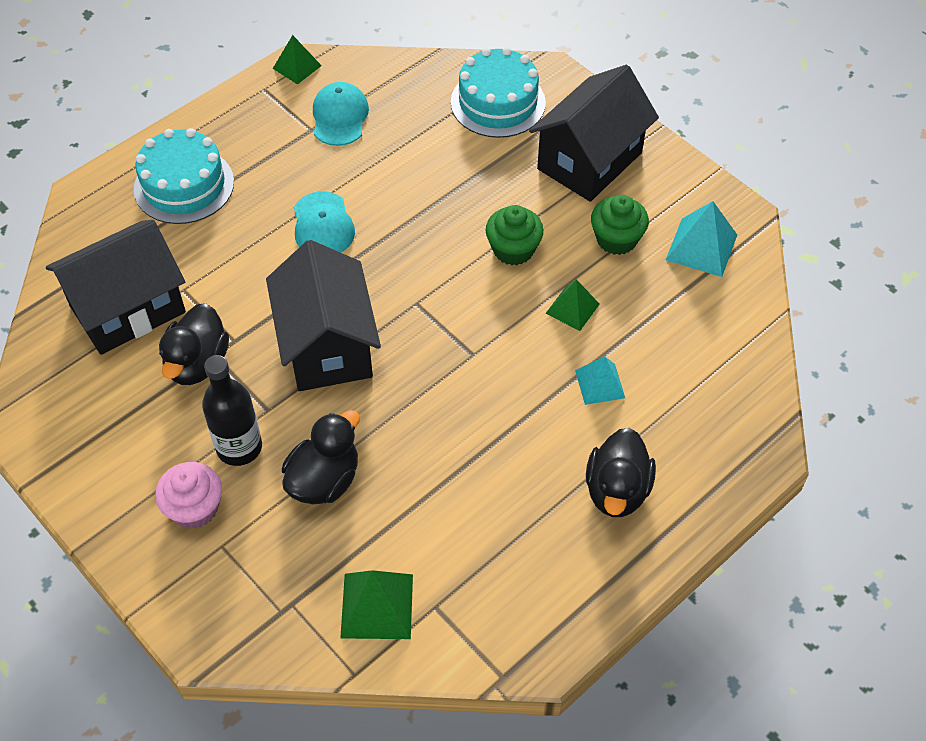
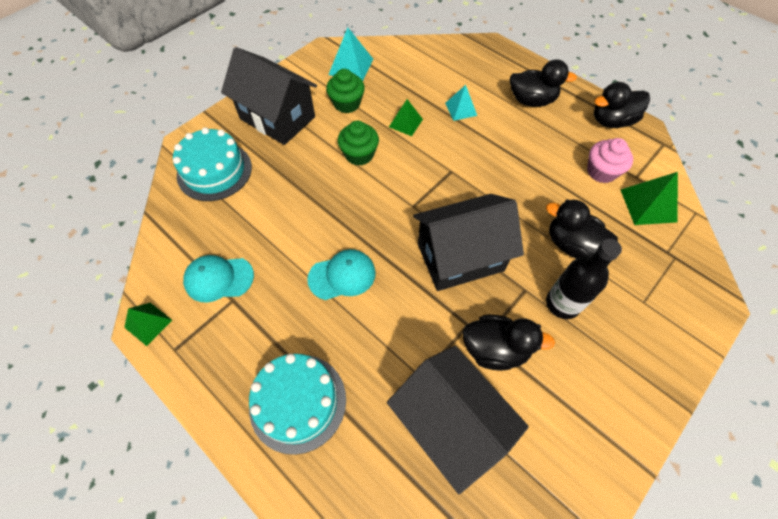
camera: 95 degrees left, 5 degrees up
pink cupcake [155,462,222,529] -> pink cupcake moved to [587,138,633,183]
none -> black duck [594,82,650,128]

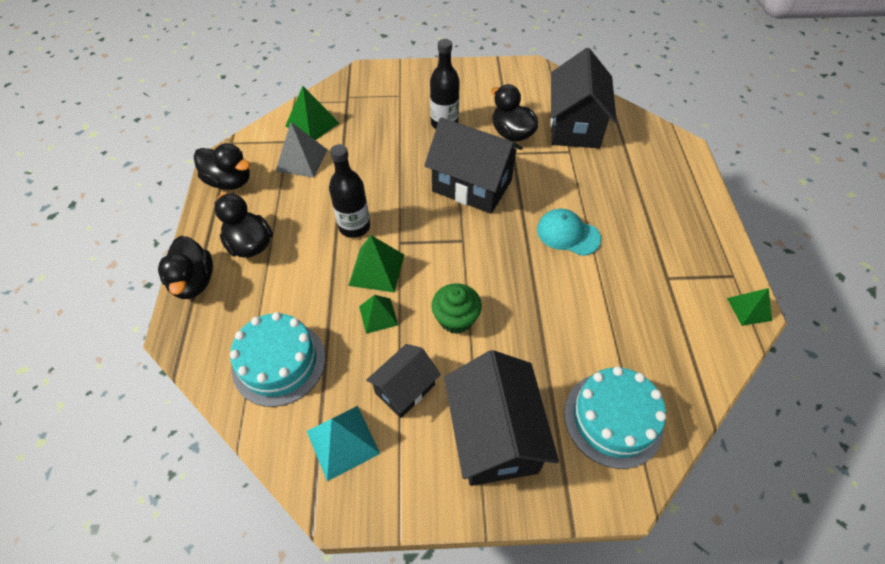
camera: 135 degrees left, 5 degrees down
turquoise cap [183,255,254,303] -> none
turquoise cake [249,354,346,455] -> turquoise cake moved to [230,312,325,407]
green cupcake [326,69,365,113] -> black house [366,344,441,418]
turquoise pyramid [445,85,477,121] -> none
black duck [546,199,618,259] -> black duck moved to [158,236,213,299]
pink cupcake [587,138,633,183] -> grey pyramid [276,122,328,178]
none -> black bottle [329,144,370,238]
none -> green pyramid [348,235,404,293]

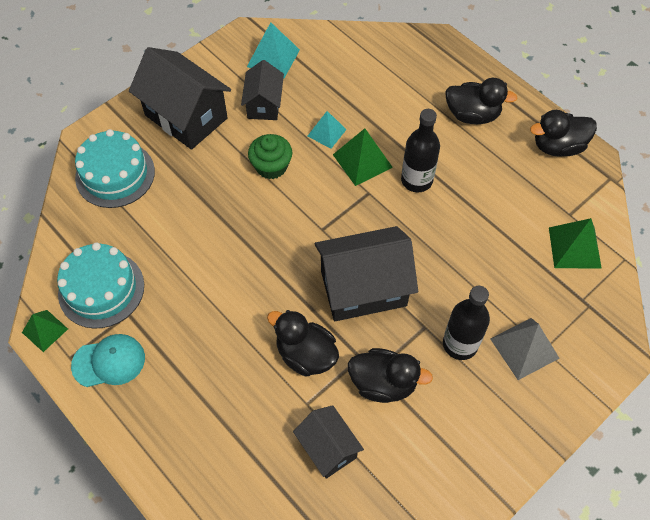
camera: 140 degrees right, 5 degrees up
black duck [158,236,213,299] -> black duck moved to [267,310,339,377]
turquoise cake [230,312,325,407] -> turquoise cake moved to [57,243,144,329]
grey pyramid [276,122,328,178] -> grey pyramid moved to [491,318,560,380]
green pyramid [359,295,398,334] -> turquoise pyramid [308,111,347,149]
turquoise cap [537,209,601,256] -> turquoise cap moved to [71,334,145,387]
black house [550,48,617,148] -> black house [293,405,364,479], size x0.58

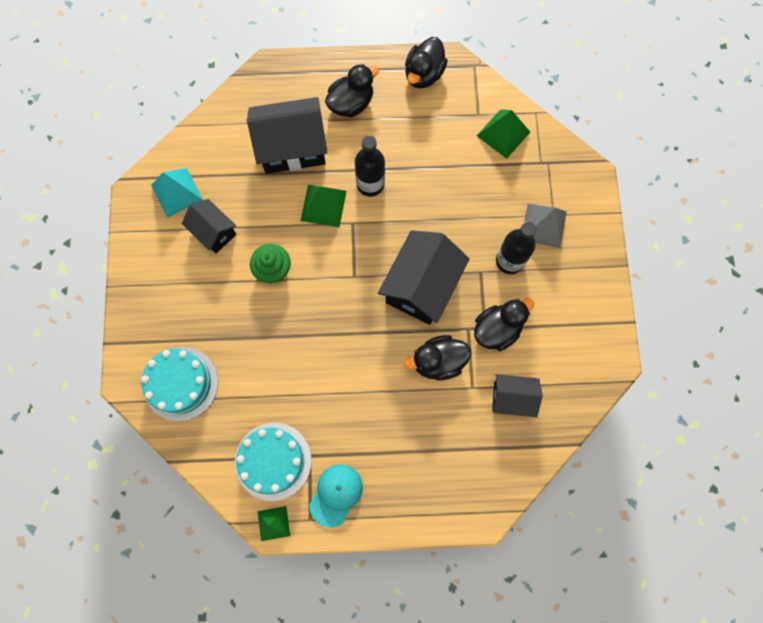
camera: 50 degrees left, 15 degrees up
black house [129,47,231,150] -> black house moved to [247,97,328,174]
turquoise pyramid [308,111,347,149] -> none

